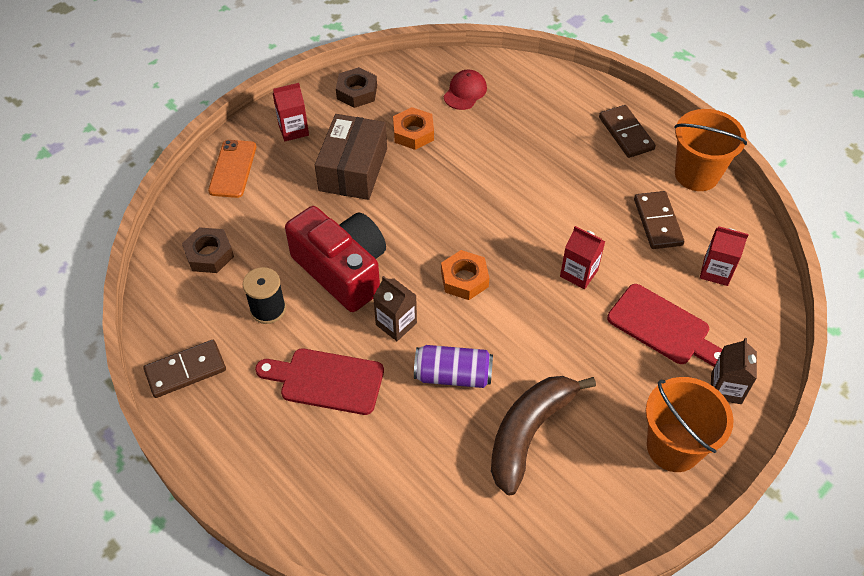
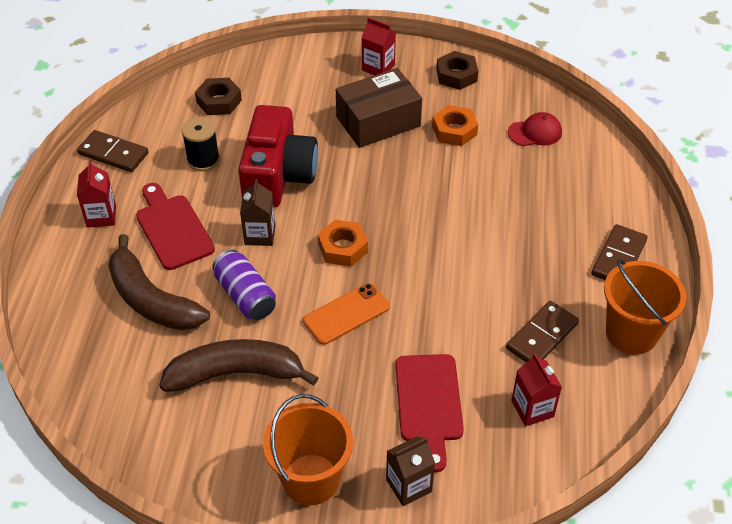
camera: 50 degrees right, 5 degrees down
orange phone [208,140,256,198] -> orange phone moved to [303,283,390,345]
red carton [560,226,606,289] -> red carton moved to [77,160,116,228]
none -> brown banana [108,234,210,330]

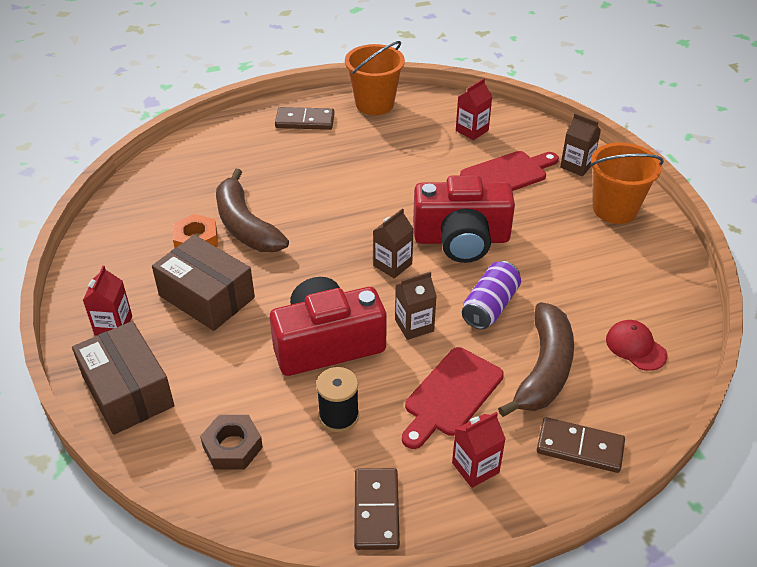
camera: 115 degrees left, 5 degrees down
brown banana [159,339,319,392] -> brown banana moved to [216,169,289,252]
orange phone [303,283,390,345] -> red camera [413,175,515,263]
orange nut [318,220,368,267] -> brown carton [373,208,414,278]
brown nut [436,51,478,90] -> none
brown domino [506,301,579,363] -> brown domino moved to [537,417,625,473]
red cap [508,112,562,146] -> red cap moved to [606,320,668,371]
none -> brown box [72,321,174,435]

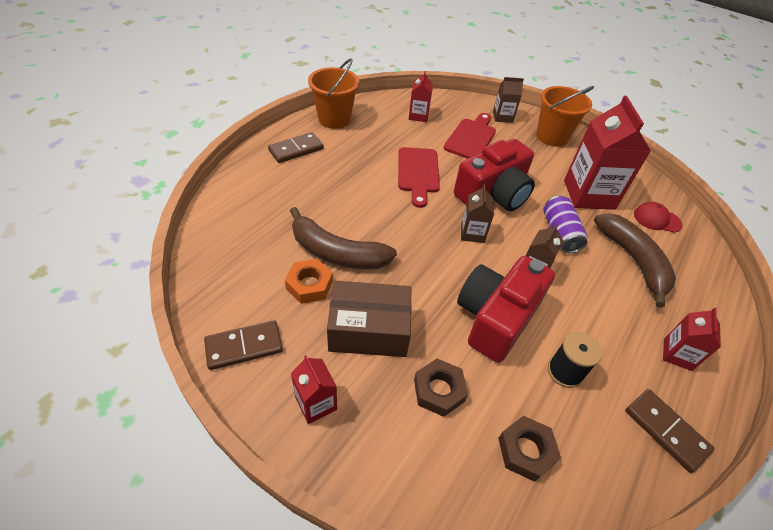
camera: 40 degrees left, 5 degrees up
brown box [72,321,174,435] -> none
red cutting board [402,347,504,449] -> red cutting board moved to [398,147,440,208]
brown domino [537,417,625,473] -> brown domino moved to [204,320,283,370]
none -> brown nut [414,359,468,417]
none -> red carton [564,96,651,210]

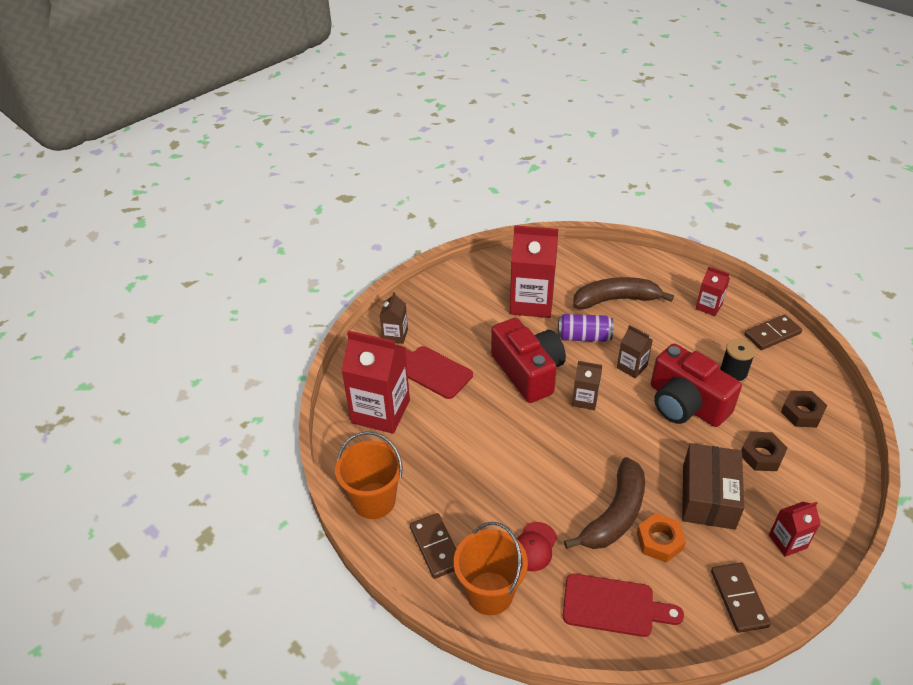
camera: 75 degrees left, 5 degrees down
red cutting board [398,147,440,208] -> red cutting board moved to [563,574,684,637]
red carton [409,71,433,122] -> red carton [341,330,410,434], size x1.97
orange bucket [536,86,594,146] -> orange bucket moved to [454,522,528,615]
red cap [634,202,683,233] -> red cap moved to [516,522,557,571]

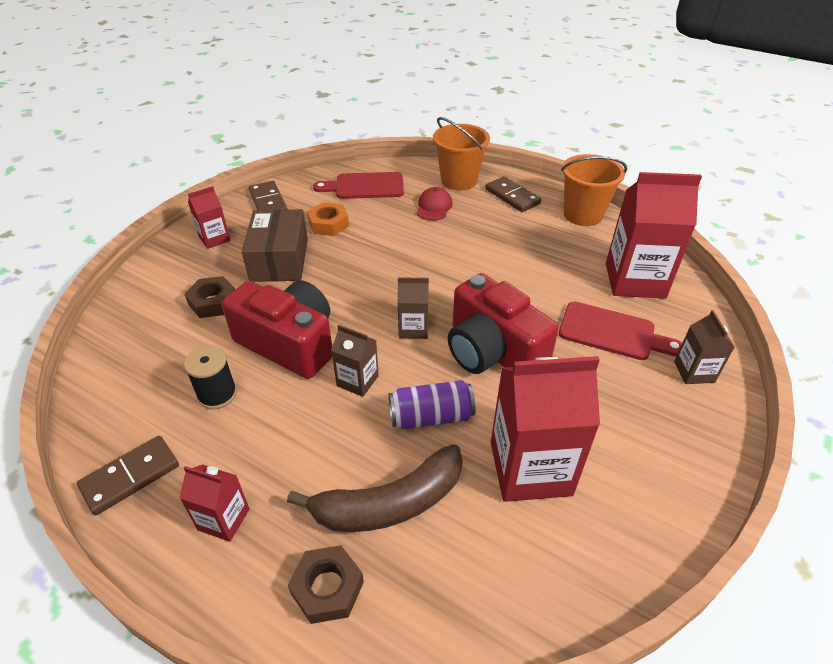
camera: 165 degrees right, 0 degrees up
brown banana [564,457,645,549] -> none
brown nut [781,390,827,428] -> brown nut moved to [288,545,364,624]

